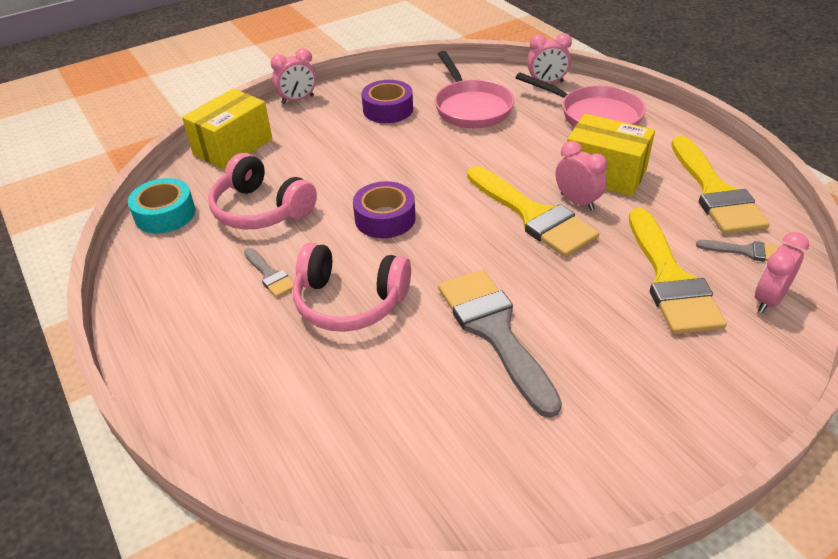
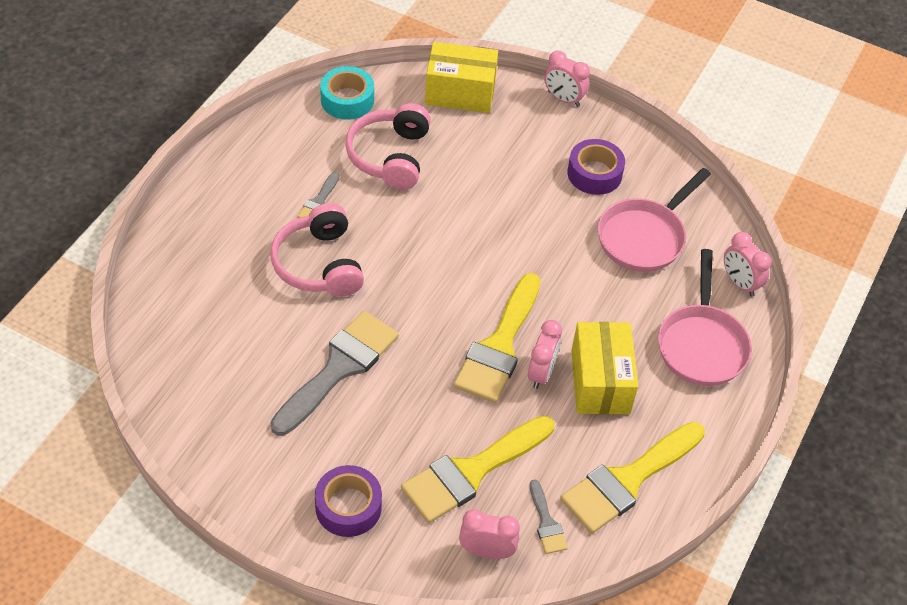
camera: 55 degrees right, 10 degrees up
purple tape [353,181,416,238] -> purple tape moved to [315,465,382,537]

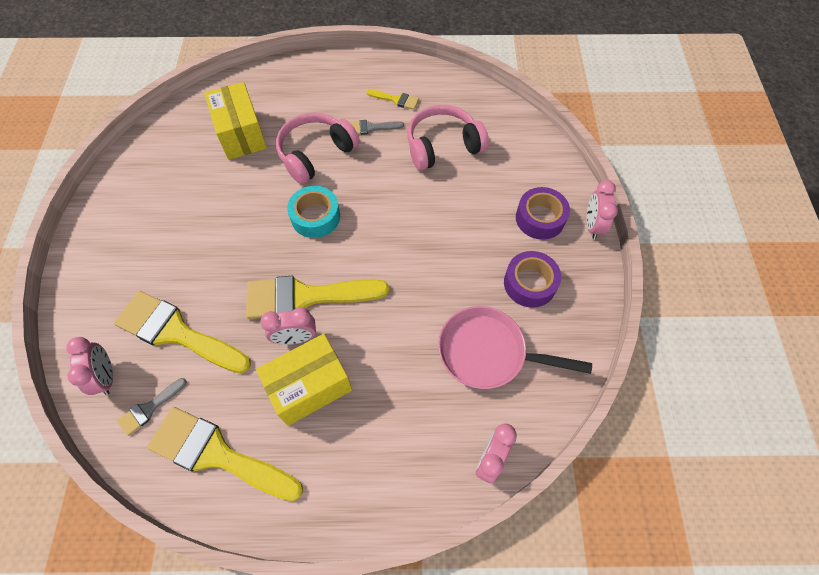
camera: 65 degrees right, 10 degrees up
grey brush [270,311,399,436] -> none
purple tape [315,465,382,537] -> purple tape moved to [516,187,570,240]
turquoise tape [320,66,374,120] -> turquoise tape moved to [287,186,340,238]
yellow box [425,42,498,113] -> yellow box moved to [204,82,267,160]
pink pan [658,249,752,386] -> none
none -> yellow brush [366,89,419,110]

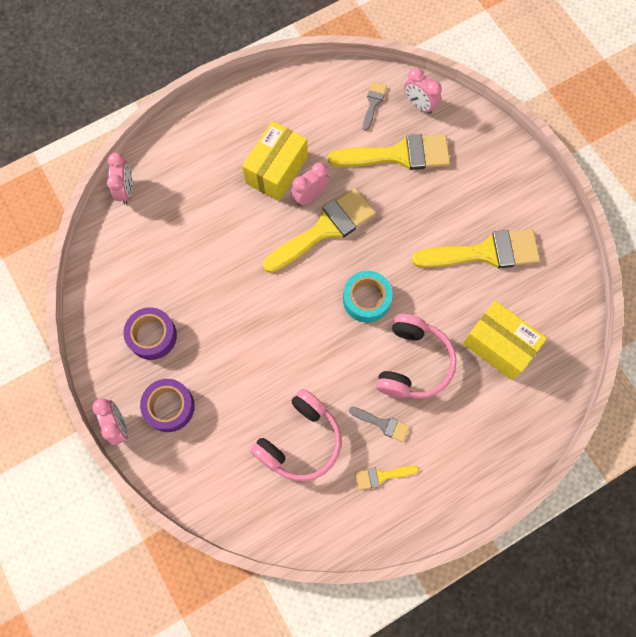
camera: 150 degrees right, 10 degrees up
yellow brush [147,407,303,501] -> yellow brush moved to [412,229,540,268]
grey brush [350,120,404,135] -> grey brush turned 60 degrees clockwise [349,407,410,442]
pink pan [438,306,592,389] -> none

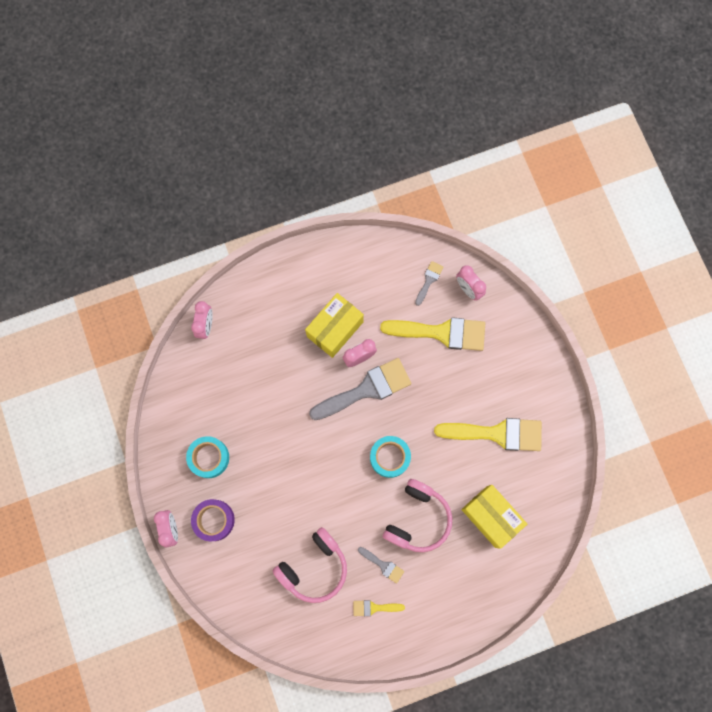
camera: 10 degrees right, 5 degrees up
purple tape [123,307,177,360] -> turquoise tape [186,436,229,478]
yellow brush [263,188,376,273] -> grey brush [309,358,412,420]

